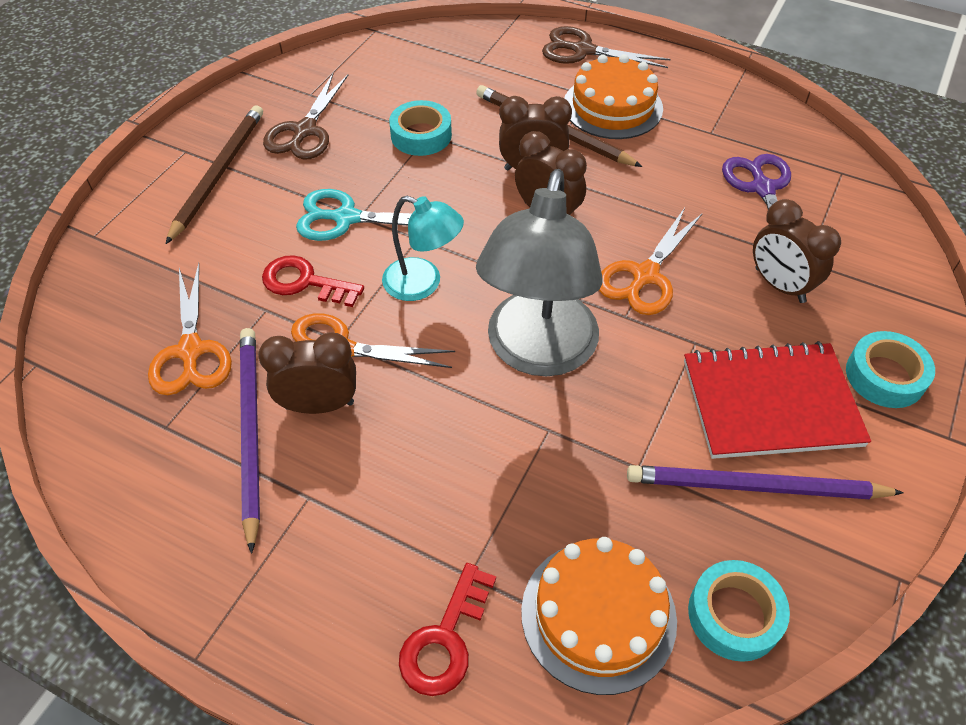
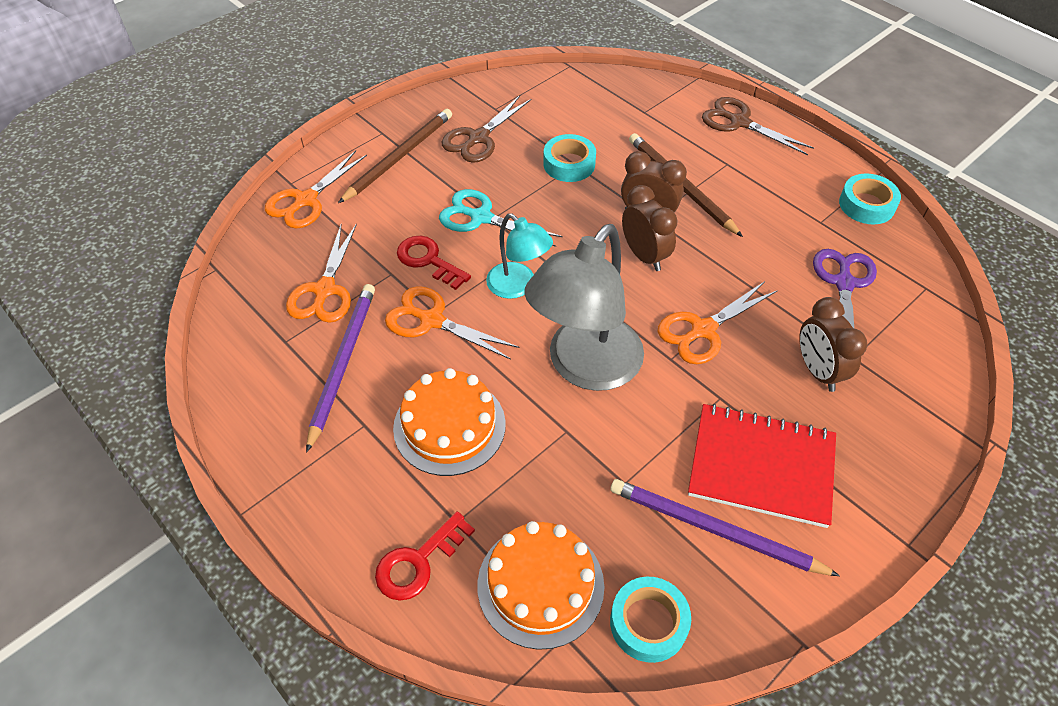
camera: 20 degrees right, 0 degrees up
brown clock [258,333,356,414] -> none
orange cake [564,54,663,139] -> orange cake moved to [393,368,506,476]
turquoise tape [846,331,935,408] -> turquoise tape moved to [839,174,901,224]
none -> orange scissors [265,150,367,229]

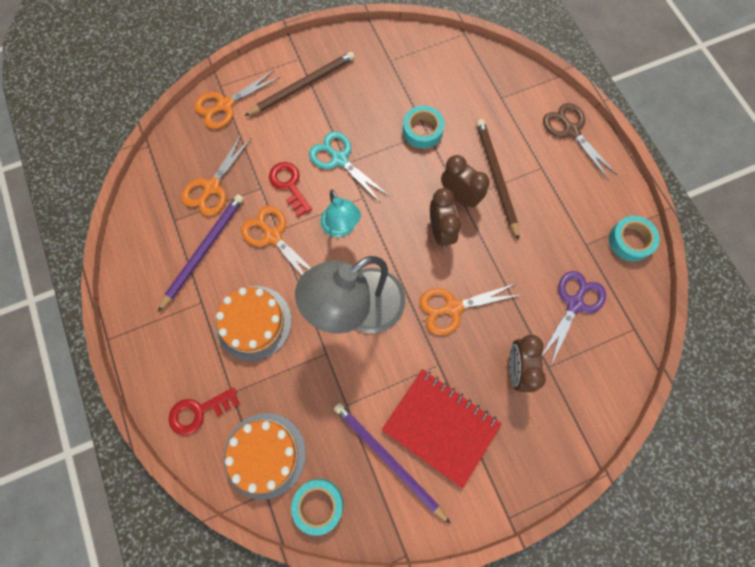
camera: 20 degrees right, 20 degrees up
brown scissors [442,95,532,163] -> none

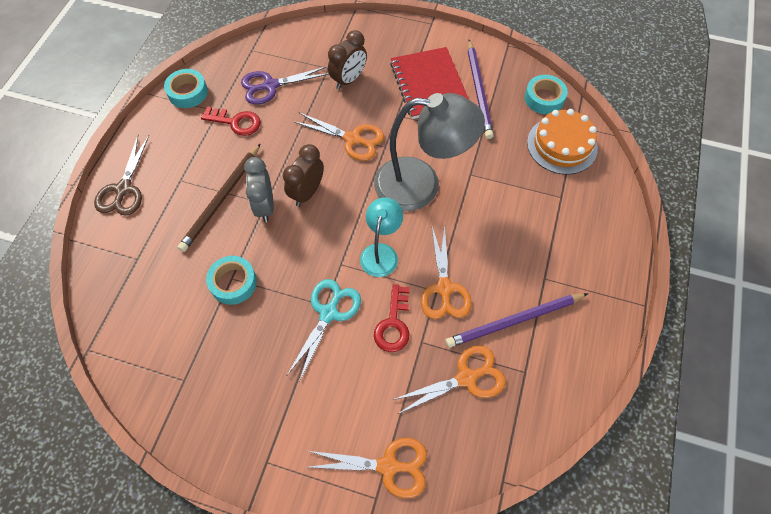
camera: 140 degrees left, 10 degrees down
red key [169,387,240,435] -> red key moved to [201,107,261,136]
orange cake [215,286,292,361] -> none
brown pencil [245,52,355,116] -> none
turquoise scissors [309,131,389,202] -> turquoise scissors turned 150 degrees counterclockwise [287,279,361,381]
brown clock [441,155,490,208] -> grey clock [244,157,274,222]

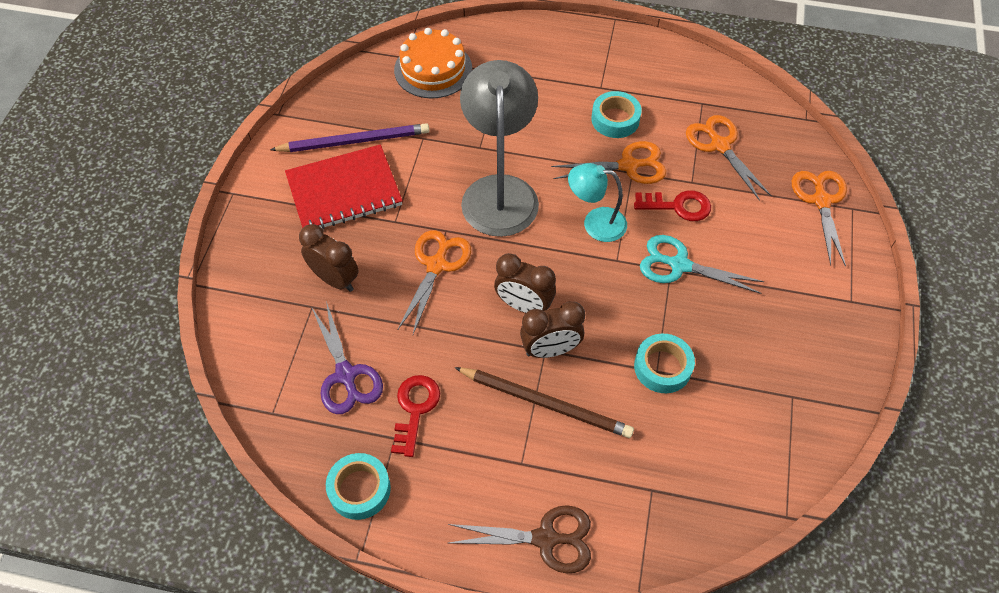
camera: 95 degrees left, 5 degrees down
grey clock [244,157,274,222] -> brown clock [520,301,585,358]
purple pencil [446,293,588,348] -> none
turquoise tape [525,75,568,114] -> turquoise tape moved to [591,91,642,138]

